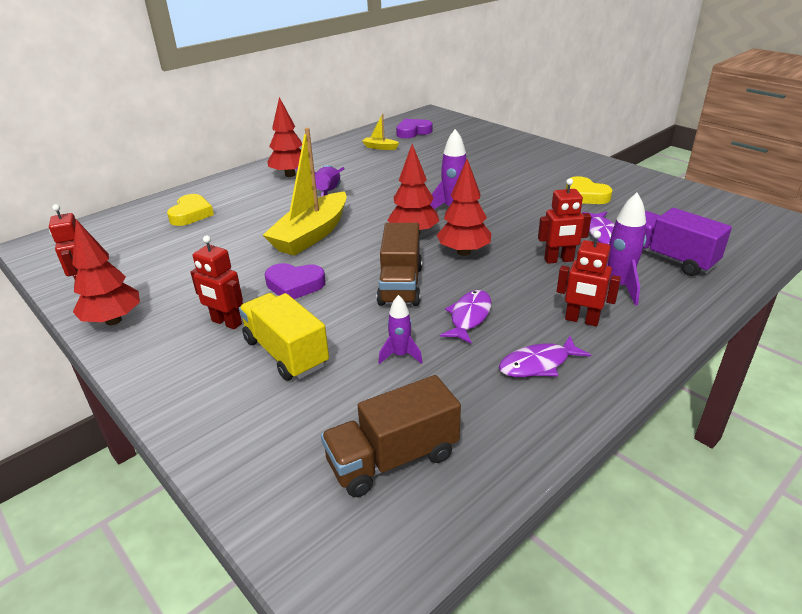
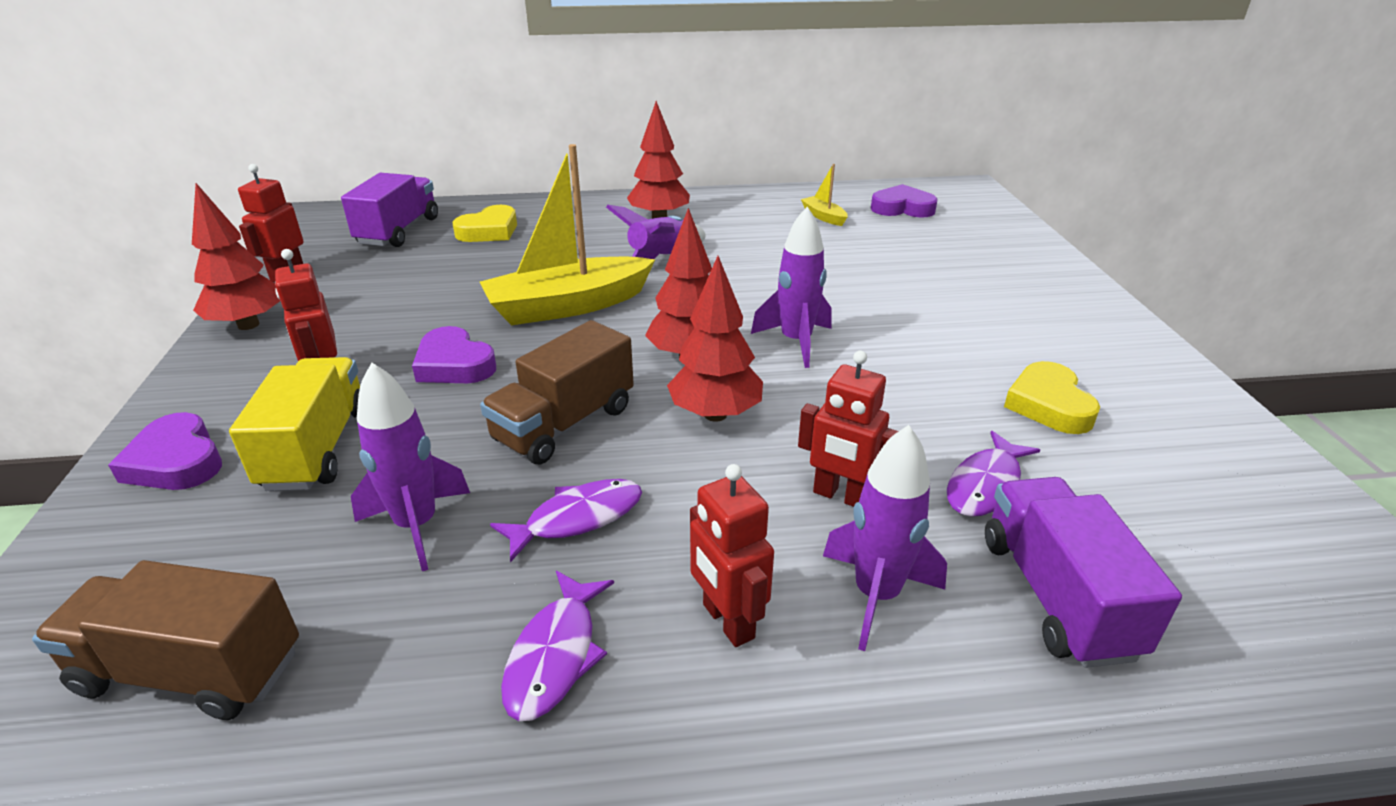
camera: 35 degrees right, 0 degrees up
purple rocket [378,295,423,364] -> purple rocket [351,363,470,571], size x1.60
purple fish [499,336,591,377] -> purple fish turned 90 degrees counterclockwise [501,571,614,721]
none -> purple heart [108,412,222,490]
none -> purple truck [341,173,438,247]

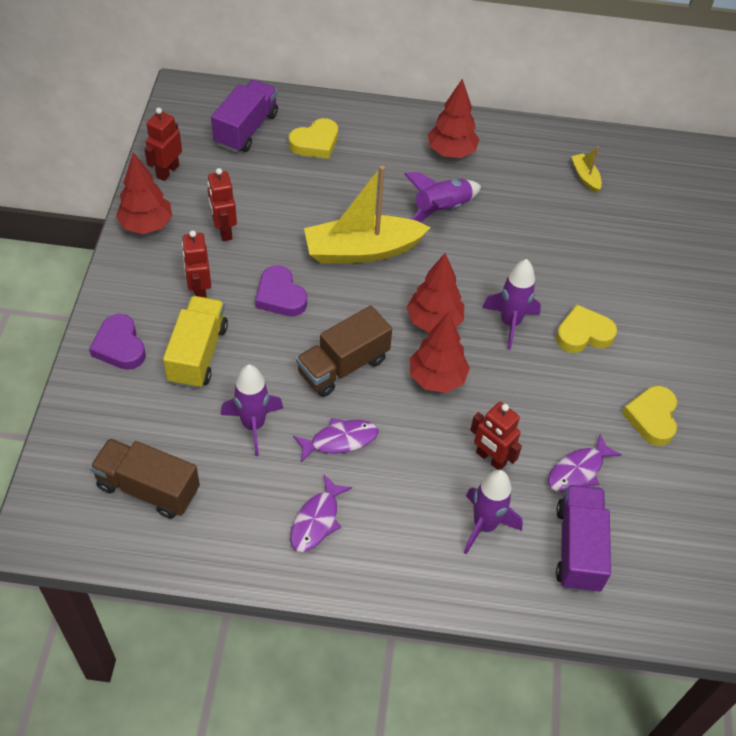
camera: 10 degrees right, 20 degrees up
red robot [690,464,774,647] -> red robot moved to [207,168,237,241]
purple heart [871,184,938,218] -> none
none -> yellow heart [556,305,617,353]

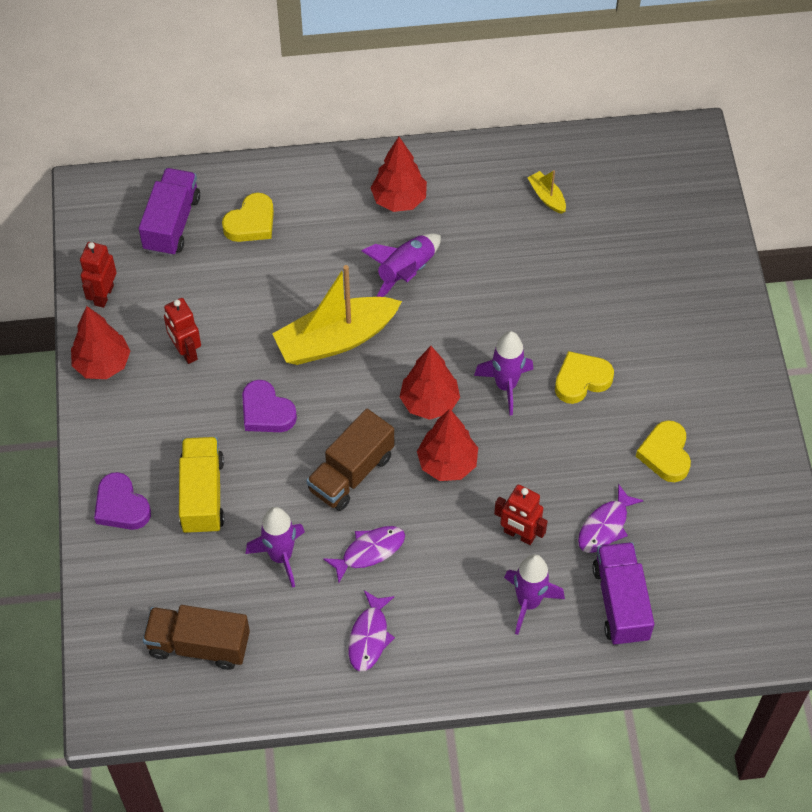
camera: 10 degrees left, 5 degrees up
red robot [182,230,211,298] -> none

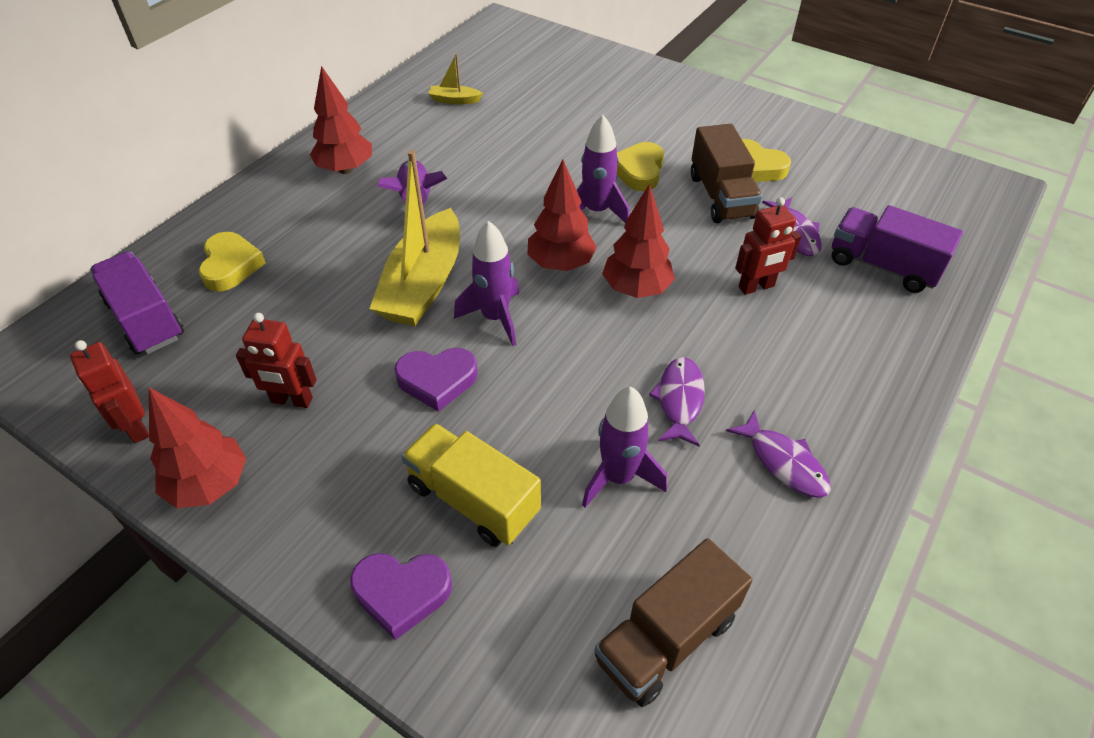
camera: 50 degrees left, 10 degrees down
brown truck [306,409,394,511] -> brown truck moved to [691,124,762,223]
purple rocket [504,554,565,635] -> purple rocket moved to [454,221,519,346]

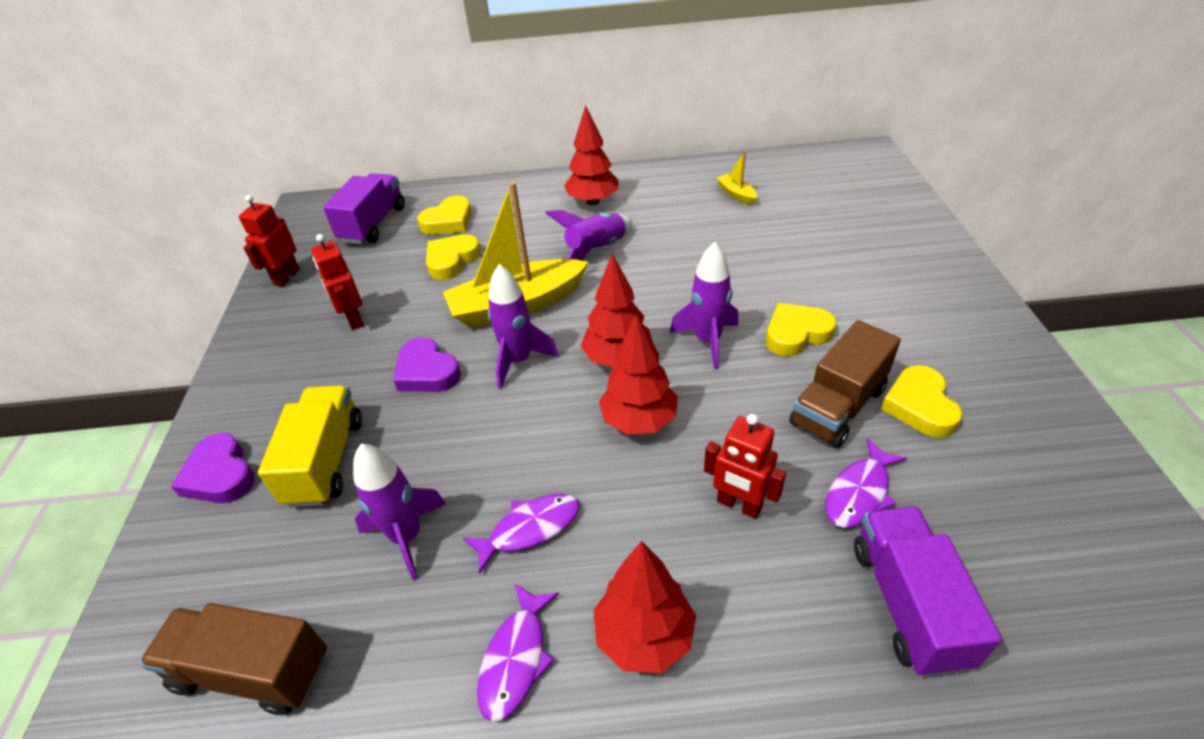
camera: 55 degrees right, 5 degrees down
red tree [149,387,246,508] -> red tree moved to [593,541,696,673]
none -> yellow heart [426,234,481,280]

